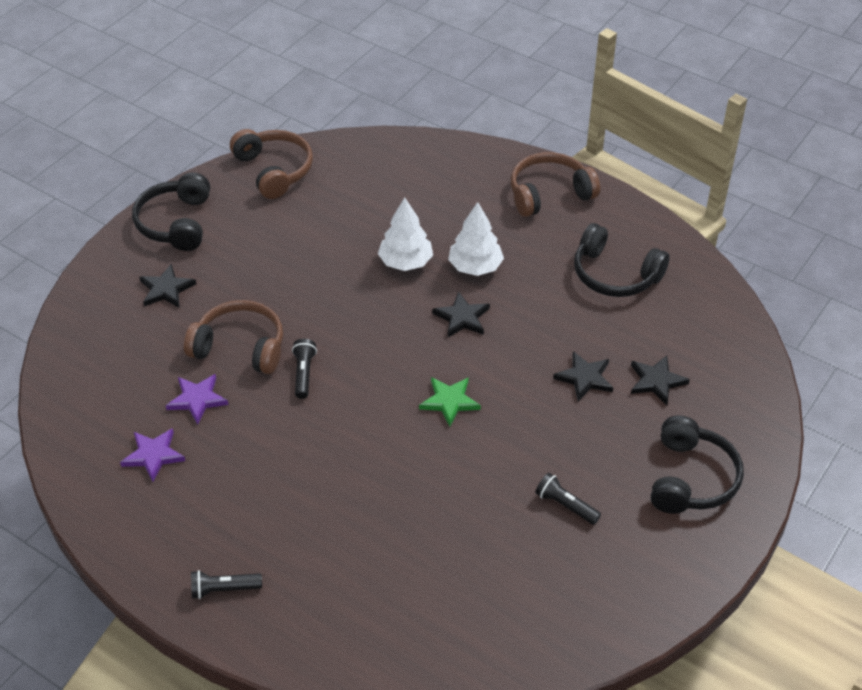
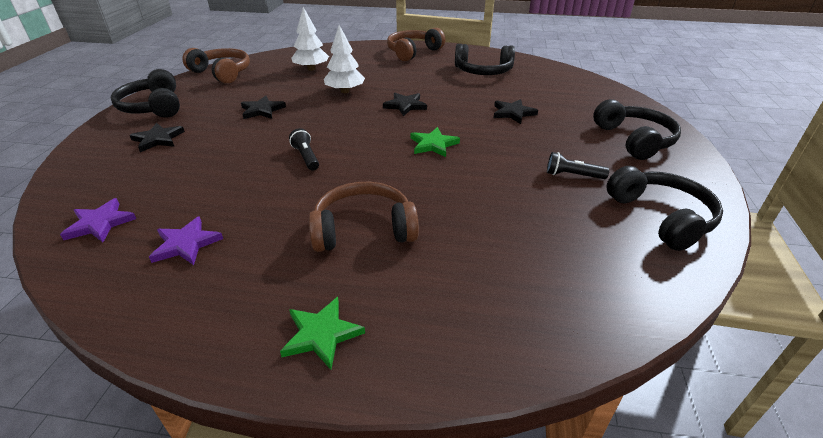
camera: 25 degrees left, 10 degrees down
purple star [166,374,228,425] -> purple star moved to [60,198,136,242]
brown headphones [184,300,283,374] -> brown headphones moved to [309,182,419,252]
black flashlight [191,570,262,599] -> green star [280,297,365,370]
white tree [448,202,504,276] -> white tree moved to [291,7,329,71]
black star [631,355,690,405] -> black star moved to [241,96,286,119]
none -> black headphones [606,166,723,251]

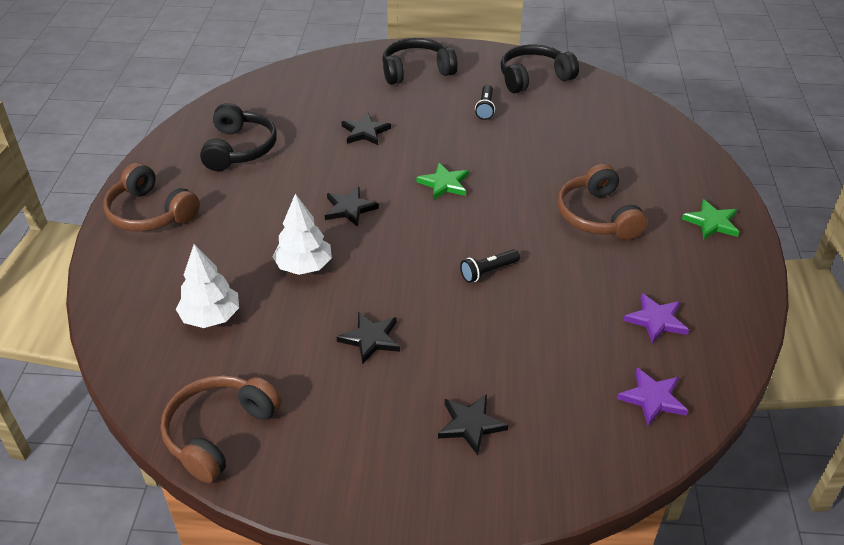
camera: 95 degrees left, 5 degrees up
black headphones [111,69,180,118] -> none

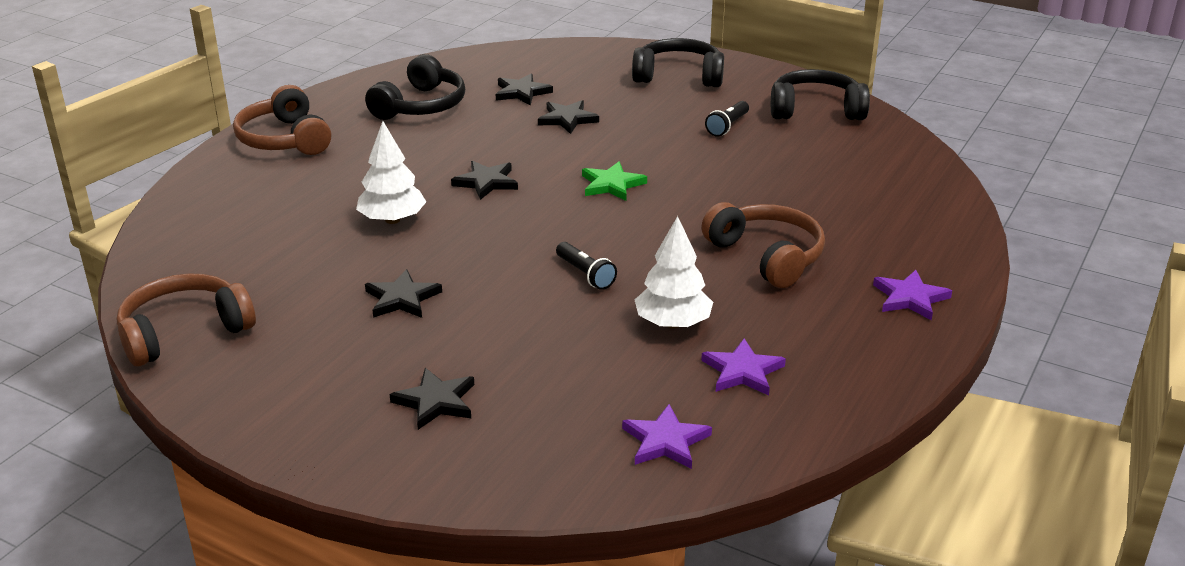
camera: 25 degrees right, 10 degrees down
white tree [176,244,239,328] -> white tree moved to [635,216,713,329]
black flashlight [460,249,520,283] -> black flashlight turned 120 degrees counterclockwise [556,242,617,290]
brown headphones [557,164,647,240] -> brown headphones turned 135 degrees clockwise [701,202,825,288]
green star [682,199,739,239] -> purple star [873,270,952,321]
none -> black star [496,73,553,105]

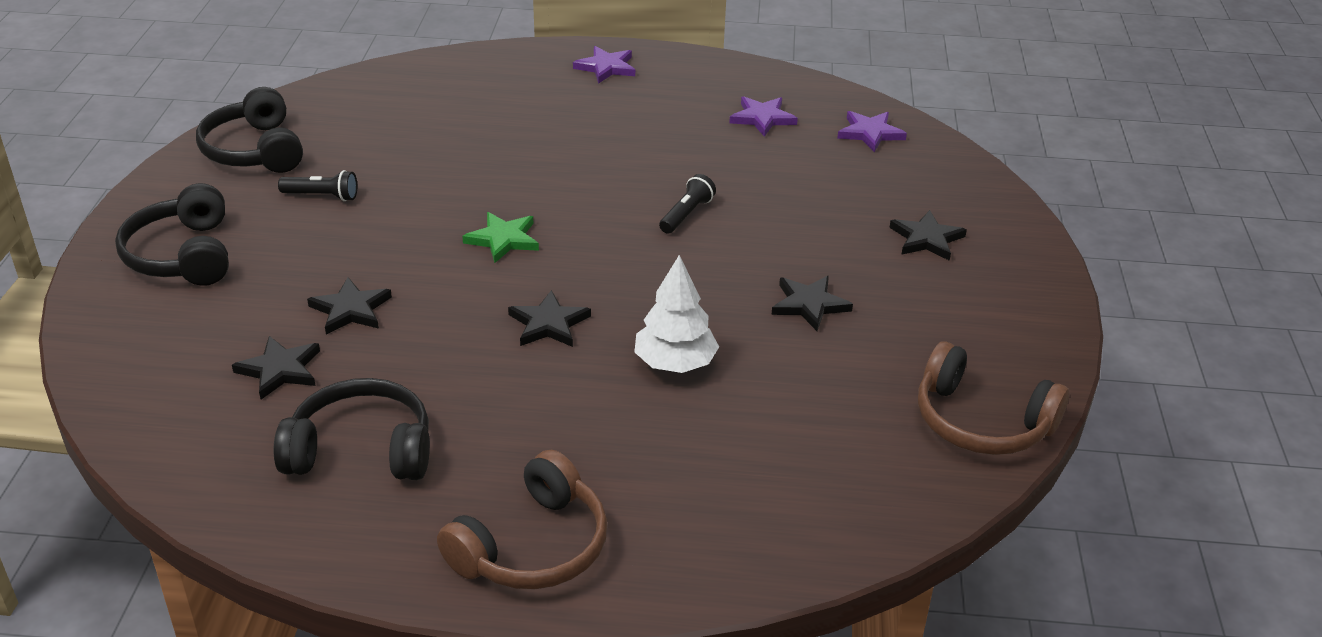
camera: 115 degrees left, 5 degrees up
white tree [635,216,713,329] -> none
brown headphones [701,202,825,288] -> none

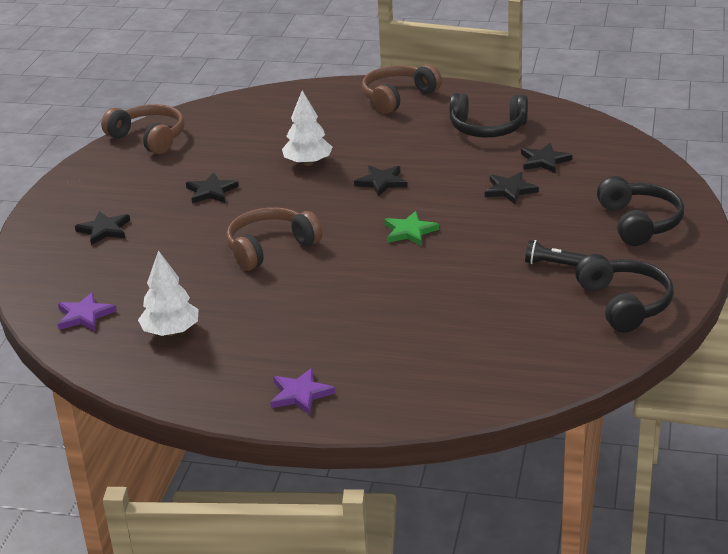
camera: 170 degrees left, 5 degrees down
black flashlight [659,174,716,234] -> brown headphones [226,207,322,271]
purple star [729,96,798,137] -> white tree [138,250,199,336]

